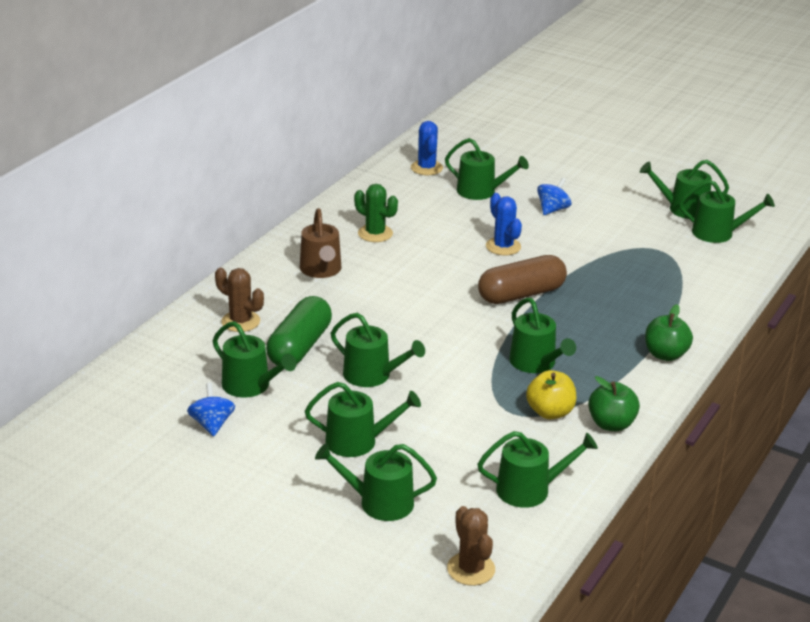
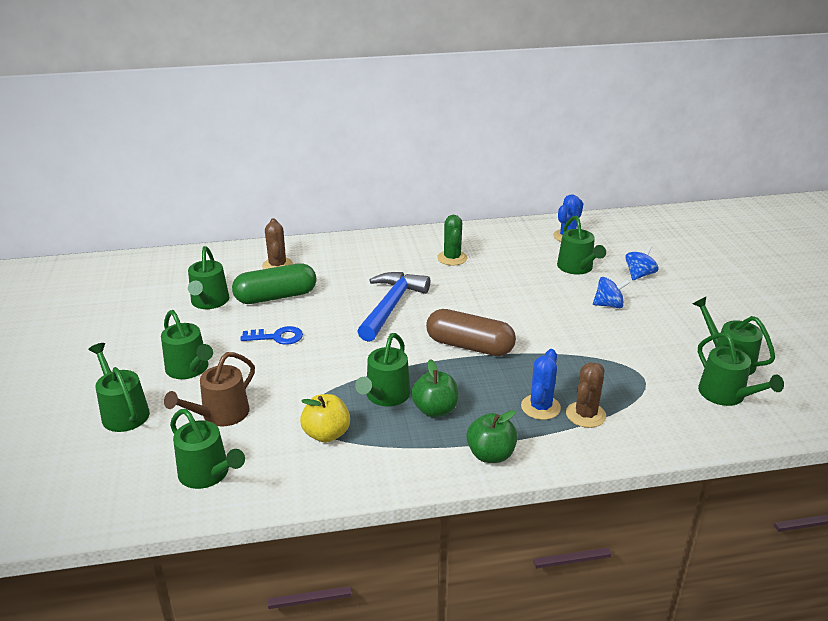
camera: 50 degrees right, 0 degrees up
blue spinning top [187,383,235,436] -> blue spinning top moved to [625,245,659,280]
brown watering can [300,208,341,278] -> brown watering can moved to [164,352,255,427]
green watering can [331,313,425,387] -> blue key [240,326,303,345]
brown cactus [447,506,495,586] -> brown cactus moved to [566,362,606,428]
blue cactus [486,193,522,256] -> blue cactus moved to [521,349,561,420]
green apple [588,376,640,431] -> green apple moved to [411,359,459,417]
none -> blue hammer [357,272,430,342]

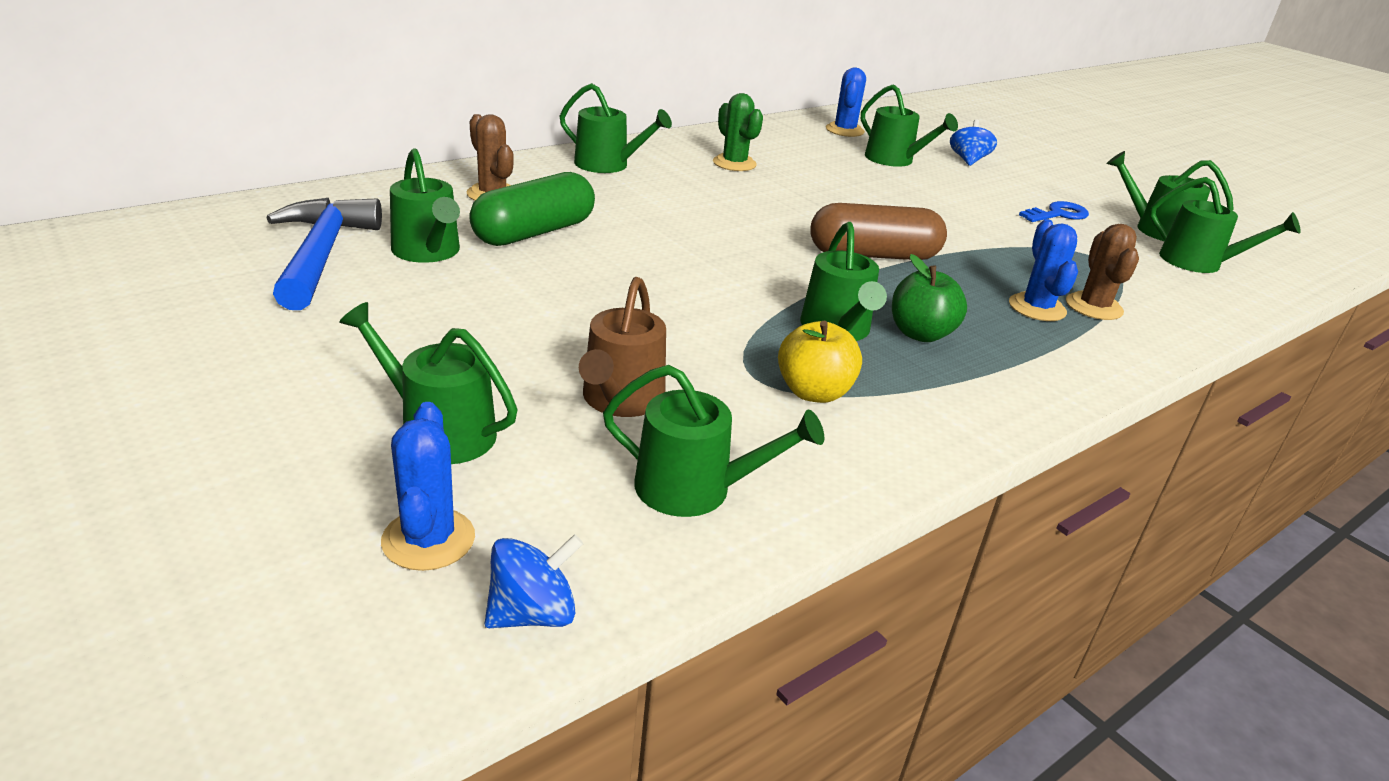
camera: 30 degrees left, 0 degrees up
green watering can [161,310,213,379] -> green watering can moved to [560,83,672,173]
blue key [240,326,303,345] -> blue key moved to [1019,201,1089,222]
blue hammer [357,272,430,342] -> blue hammer moved to [267,198,382,310]
green apple [466,410,518,463] -> none
blue spinning top [593,277,630,308] -> blue spinning top moved to [485,534,583,628]
none -> blue cactus [381,402,475,571]

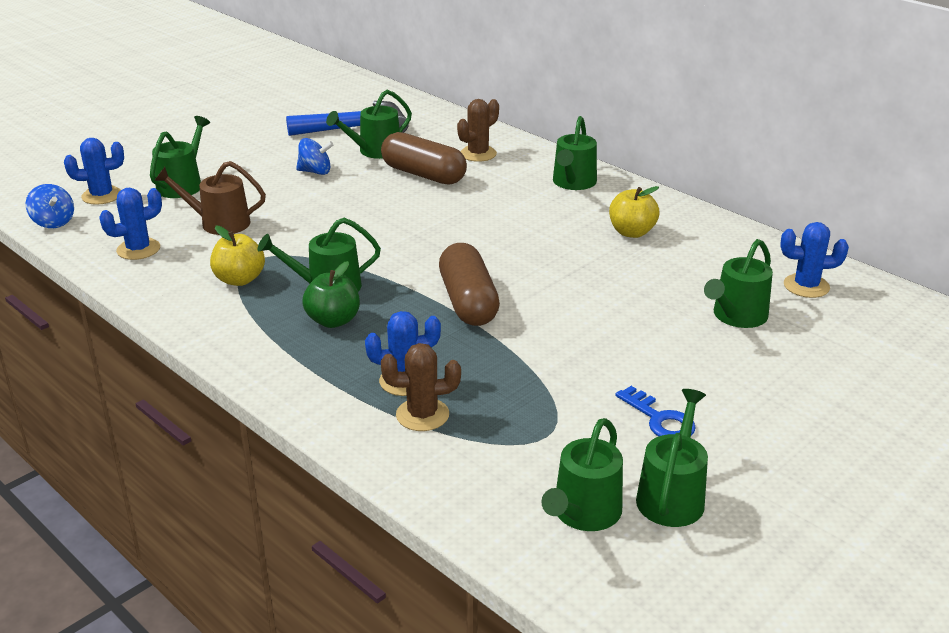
camera: 85 degrees right, 0 degrees up
green capsule [469,172,595,246] -> brown capsule [381,132,467,185]
green watering can [603,365,825,517] -> blue cactus [99,188,162,260]
green cactus [713,93,763,171] -> yellow apple [609,186,659,238]
blue spinning top [950,120,997,166] -> blue spinning top moved to [296,138,333,175]

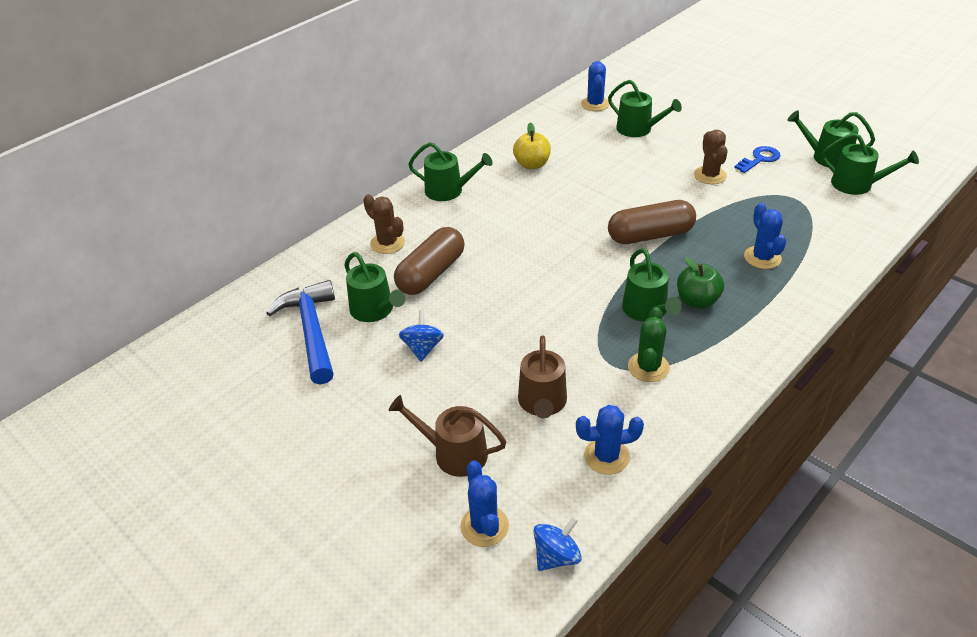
camera: 90 degrees left, 10 degrees up
blue cactus [99,188,162,260] -> blue cactus turned 60 degrees counterclockwise [576,405,644,474]
green watering can [150,116,210,198] -> brown watering can [389,395,506,477]
yellow apple [210,226,265,286] -> green cactus [628,307,670,382]
brown cactus [381,343,461,431] -> brown cactus moved to [694,130,728,184]

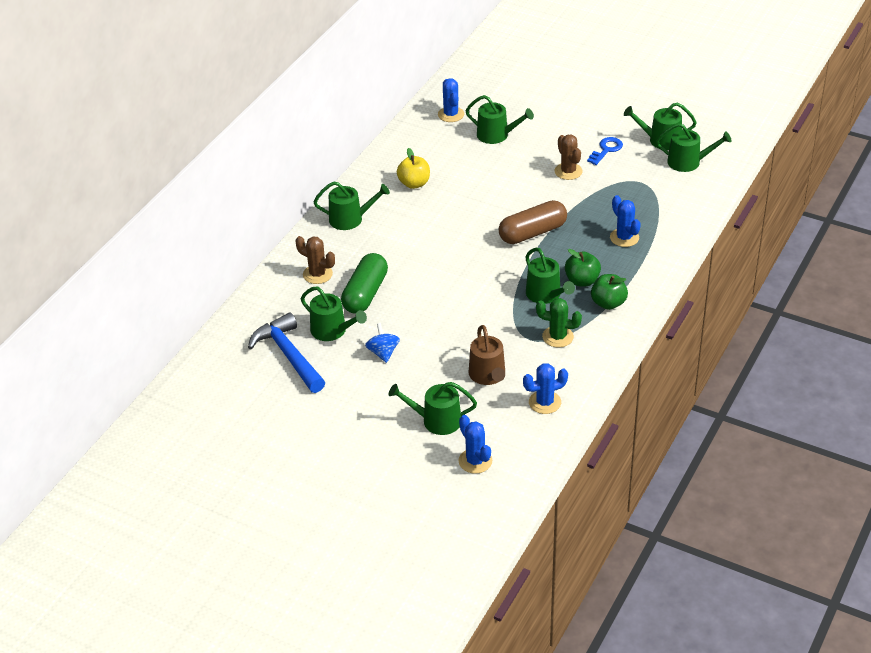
camera: 15 degrees left, 0 degrees up
brown watering can [389,395,506,477] -> green watering can [388,382,477,435]
brown capsule [394,227,465,295] -> green capsule [341,253,388,314]
blue spinning top [534,517,582,571] -> none
green cactus [628,307,670,382] -> green cactus turned 75 degrees counterclockwise [536,298,582,347]
none -> green apple [591,274,628,310]

